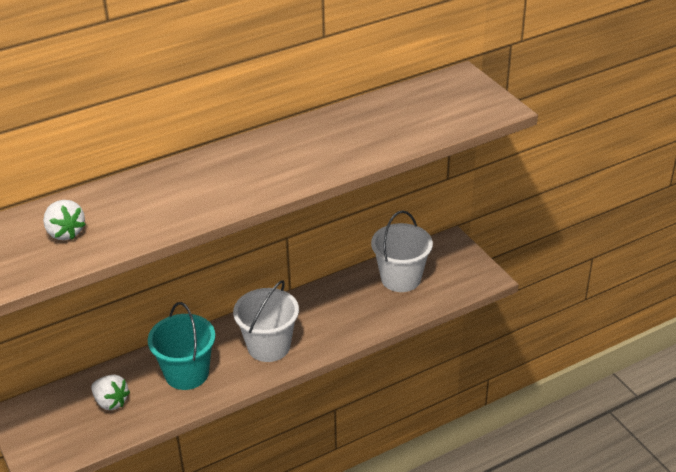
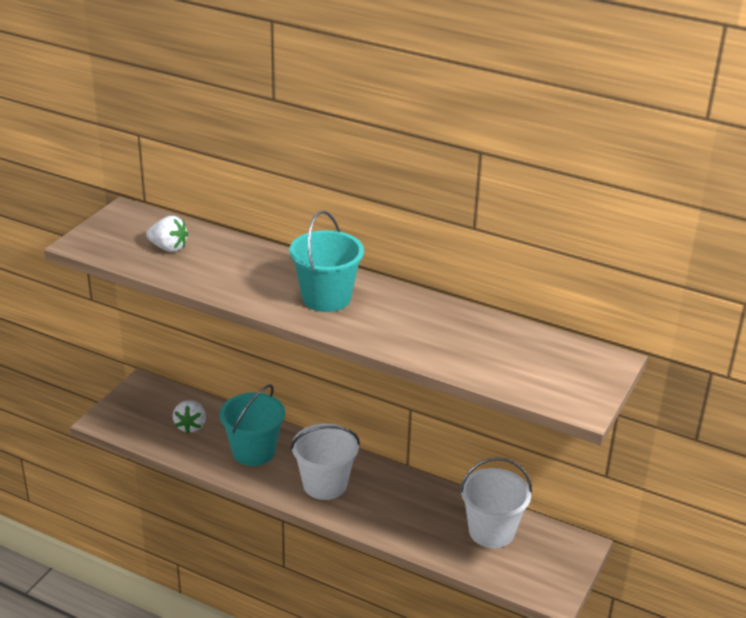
camera: 55 degrees right, 5 degrees down
white strawberry [43,200,86,240] -> white strawberry turned 90 degrees counterclockwise [146,216,188,252]
none -> turquoise bucket [289,211,364,312]

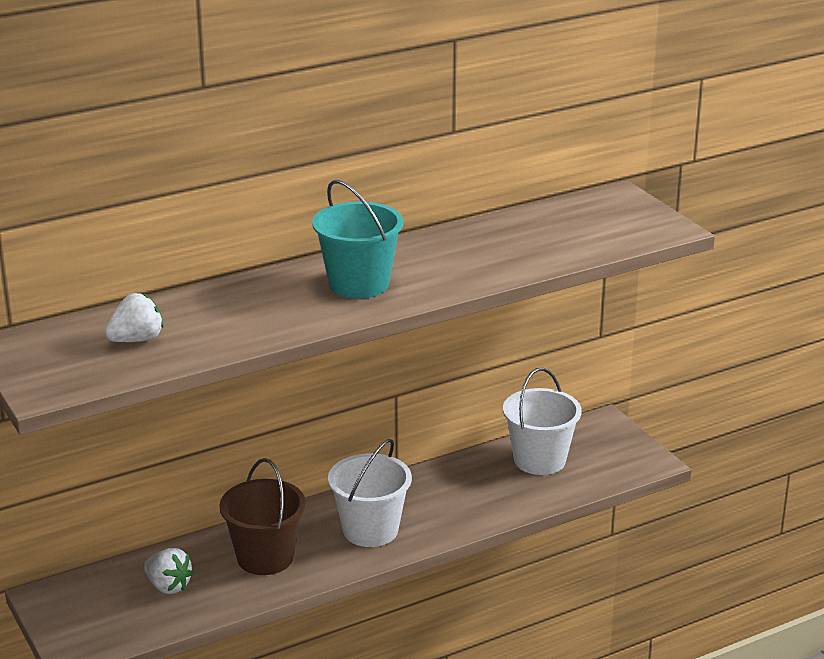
camera: 55 degrees left, 5 degrees down
turquoise bucket [220,384,285,466] -> brown bucket [219,458,306,575]

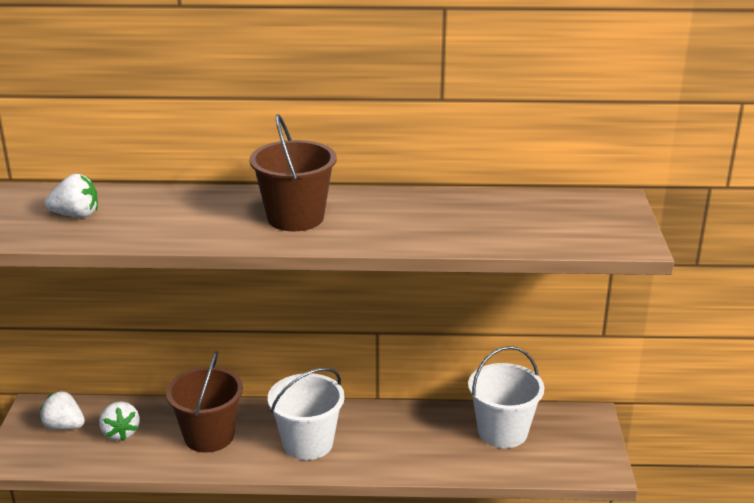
camera: 30 degrees right, 0 degrees up
turquoise bucket [312,180,403,299] -> brown bucket [250,114,336,231]
none -> white strawberry [40,391,85,430]

